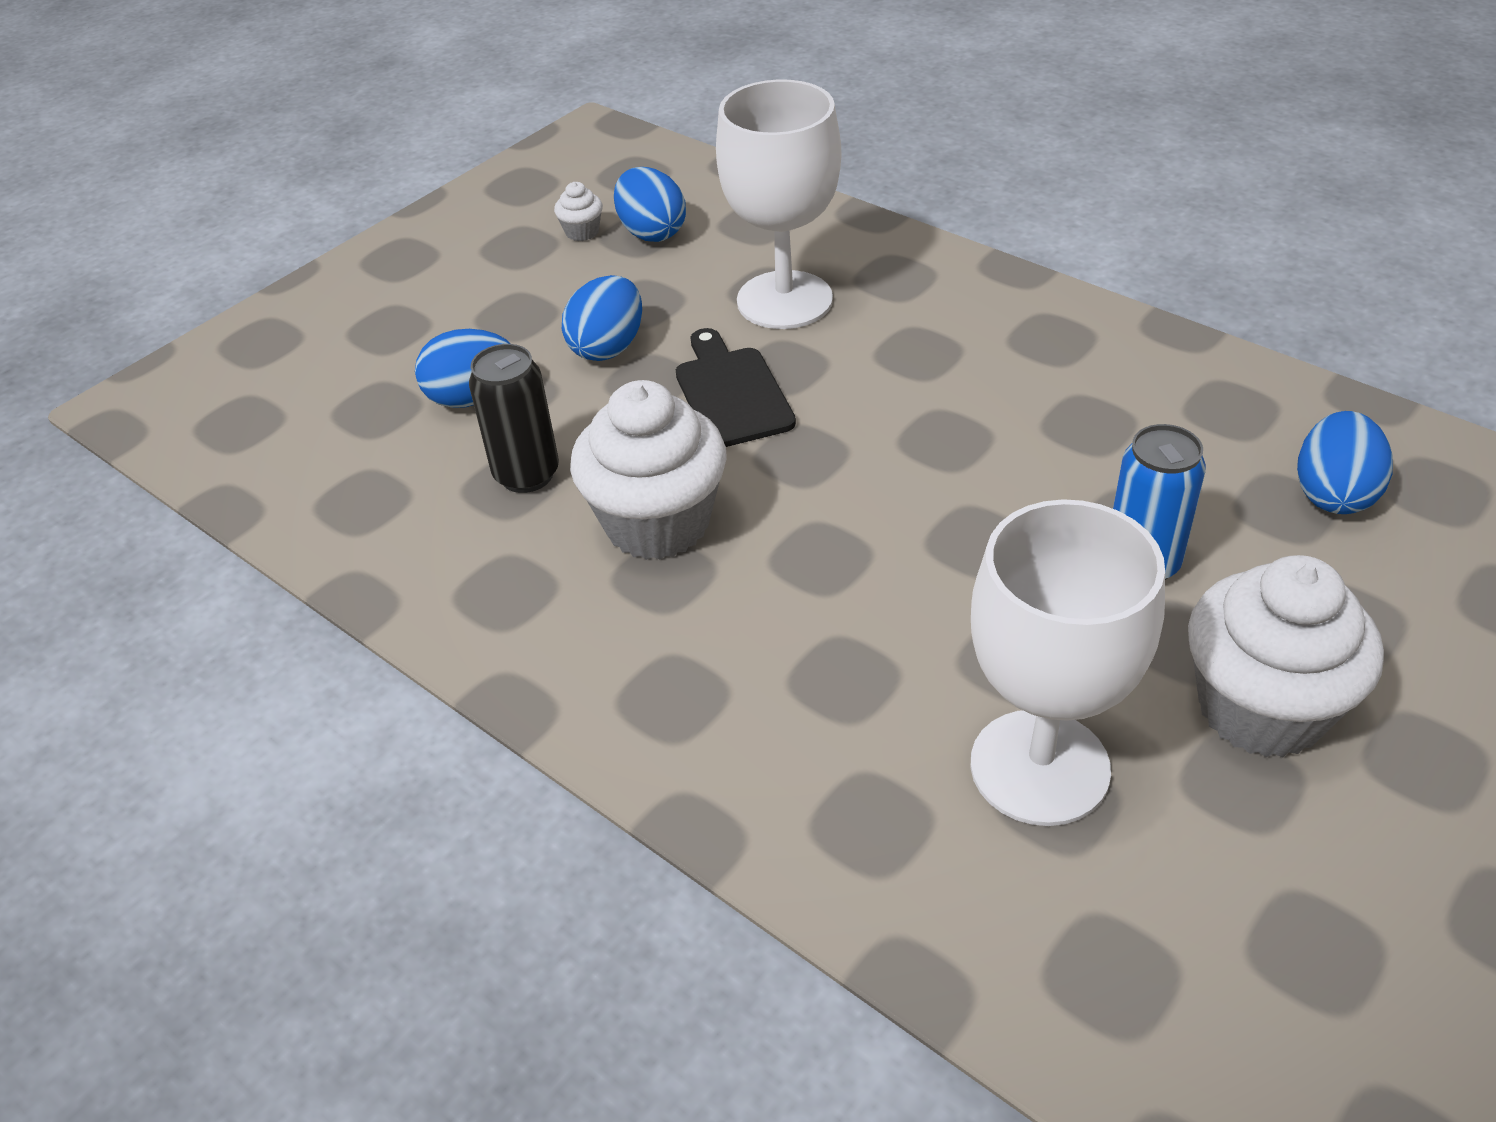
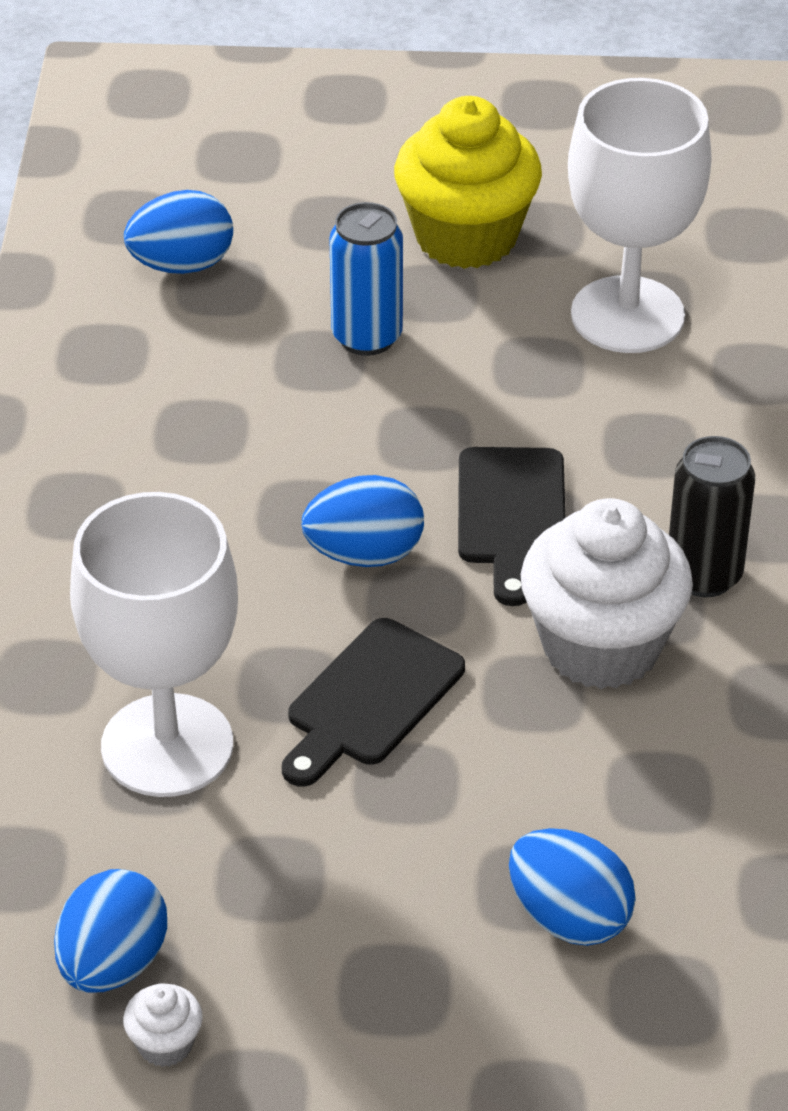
camera: 130 degrees left, 0 degrees up
black can [469,344,559,493] -> black can moved to [669,436,755,597]
blue egg [562,275,642,361] -> blue egg moved to [302,475,424,567]
white cupcake [1188,555,1384,757] -> yellow cupcake [394,96,542,269]
none -> black cutting board [458,447,565,606]

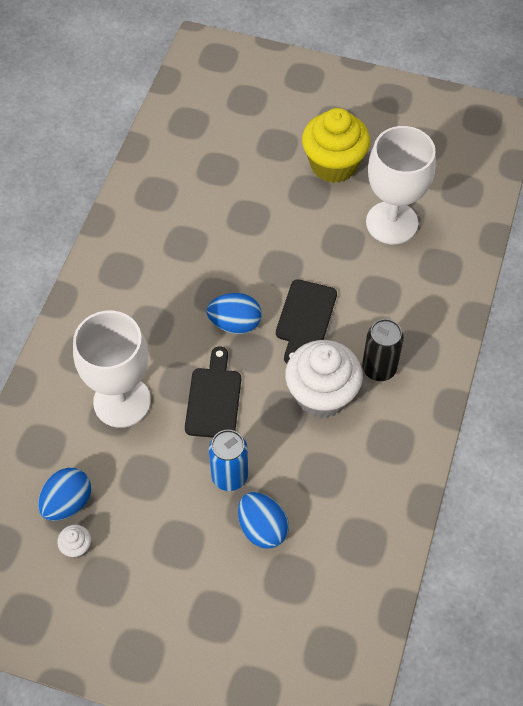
camera: 15 degrees right, 15 degrees up
blue egg [124,190,233,274] -> none
black cutting board [282,618,465,787] -> black cutting board turned 135 degrees clockwise [185,346,241,438]
blue can [329,202,403,356] -> blue can moved to [209,430,248,491]

